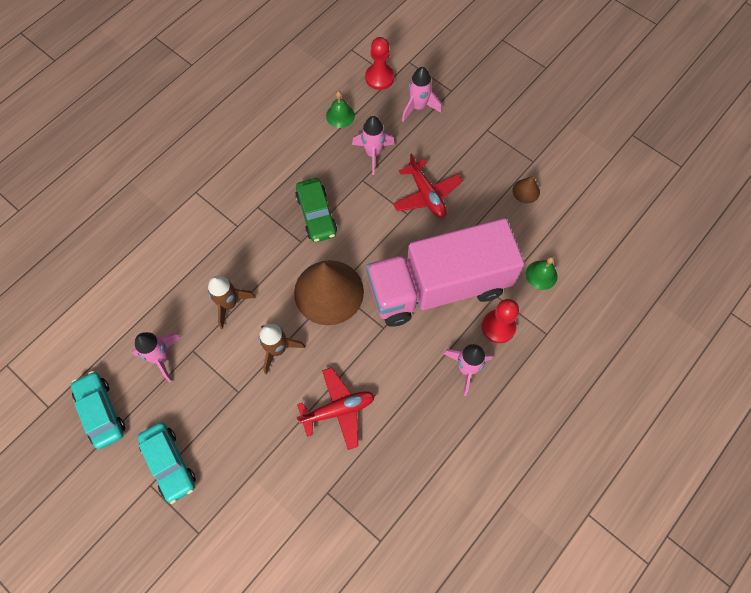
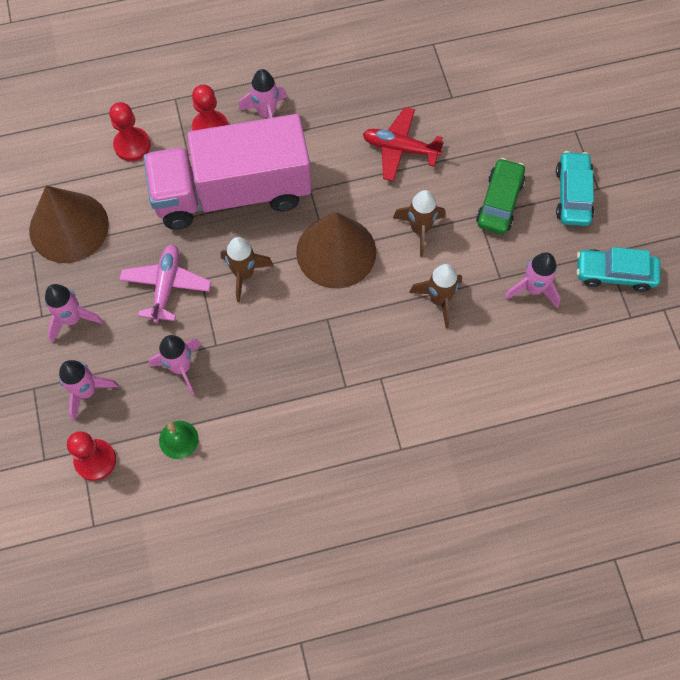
camera: 145 degrees left, 0 degrees up
turquoise car [71,371,125,449] -> turquoise car turned 90 degrees clockwise [577,247,661,292]
green car [295,178,337,242] -> green car moved to [476,158,525,234]
pink truck [366,218,524,327] -> pink truck turned 150 degrees clockwise [143,114,311,229]
red plane [393,154,462,218] -> pink plane [119,244,211,323]
brown cone [512,176,540,203] -> brown cone [29,186,109,263], size x2.38
green bell [526,257,557,290] -> red pawn [109,102,151,161]
none -> pink rocket [45,284,104,343]
none -> brown rocket [221,237,273,302]

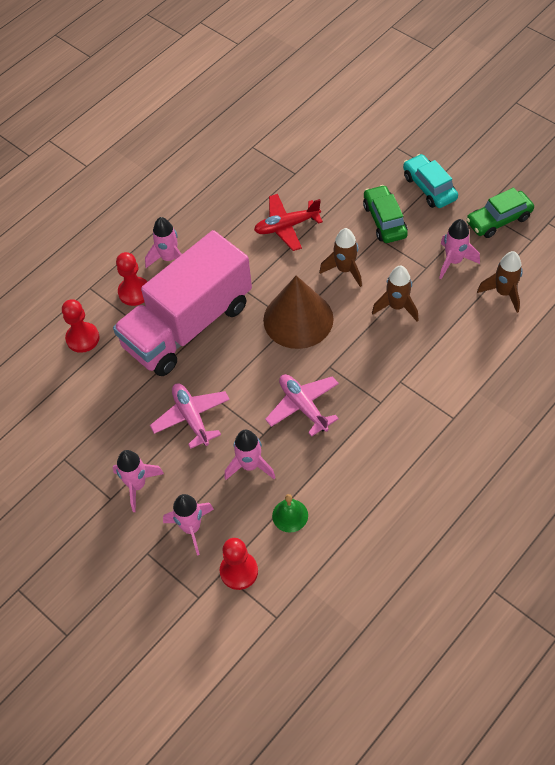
camera: 30 degrees left, 10 degrees down
brown cone [29,186,109,263] -> none
brown rocket [221,237,273,302] -> brown rocket moved to [477,251,523,313]
turquoise car [577,247,661,292] -> green car [466,187,534,238]
none -> pink plane [265,374,339,437]

